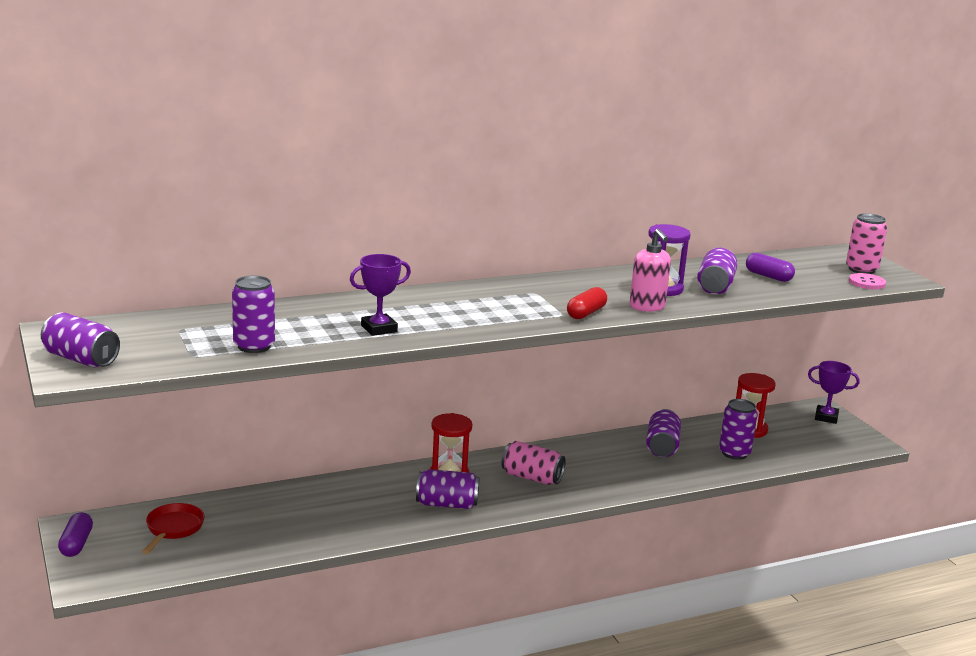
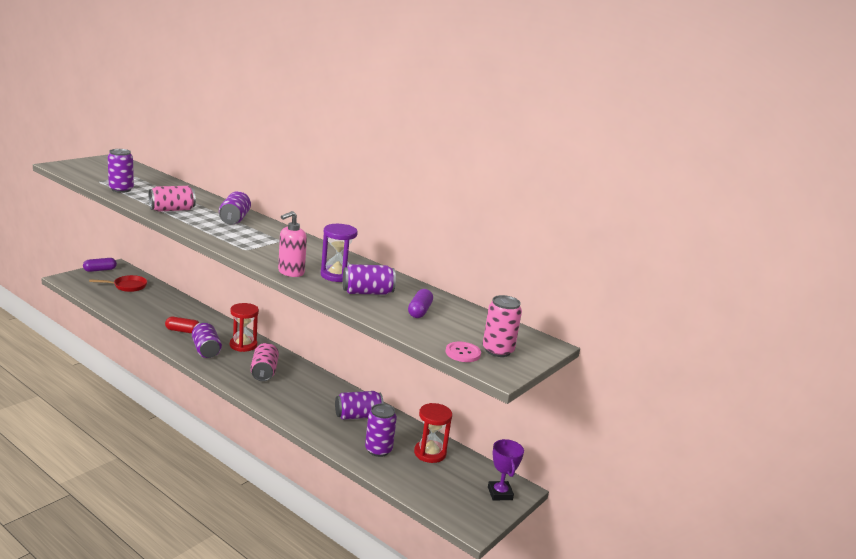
camera: 60 degrees right, 0 degrees up
purple can [41,312,120,367] -> purple can moved to [219,191,251,225]
purple trophy [350,254,411,336] -> pink can [149,186,196,212]
red capsule [567,287,607,319] -> red capsule moved to [165,317,200,333]

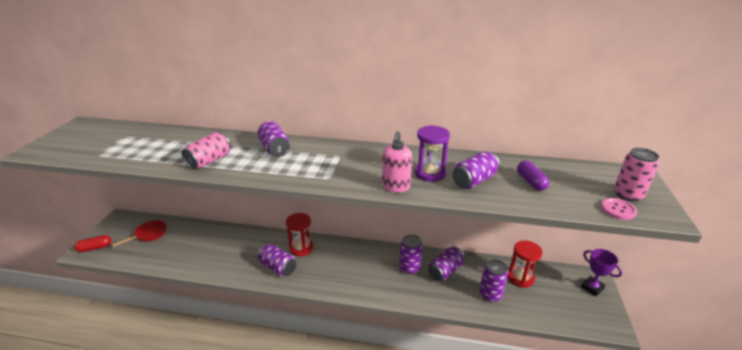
camera: 25 degrees left, 10 degrees up
purple capsule [83,258,117,272] -> none
purple can [108,149,134,193] -> purple can moved to [399,234,423,274]
red capsule [165,317,200,333] -> red capsule moved to [74,235,111,252]
pink can [250,343,279,381] -> none

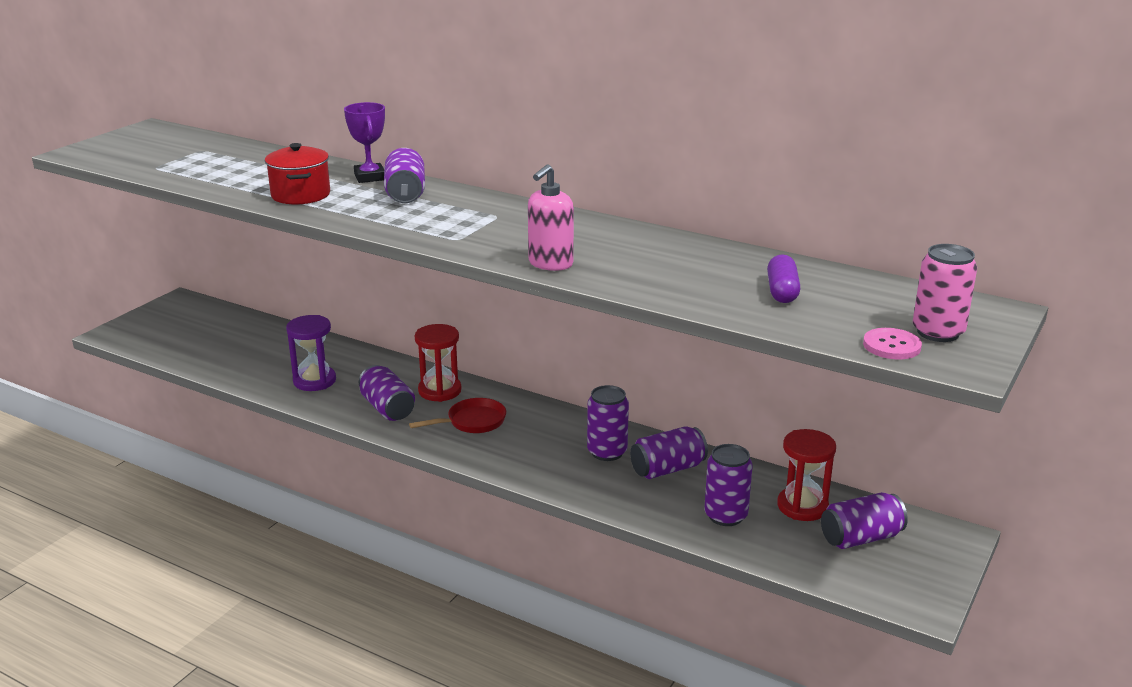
camera: 20 degrees right, 5 degrees down
red capsule [74,235,111,252] -> none
red pan [111,220,167,247] -> red pan moved to [409,398,506,433]
pink can [182,132,231,169] -> red pot [265,143,330,205]
purple hourglass [415,125,450,182] -> purple hourglass moved to [286,315,336,391]
purple can [453,151,500,189] -> purple can moved to [821,492,908,549]
purple trophy [581,249,622,296] -> purple trophy moved to [344,102,385,183]

